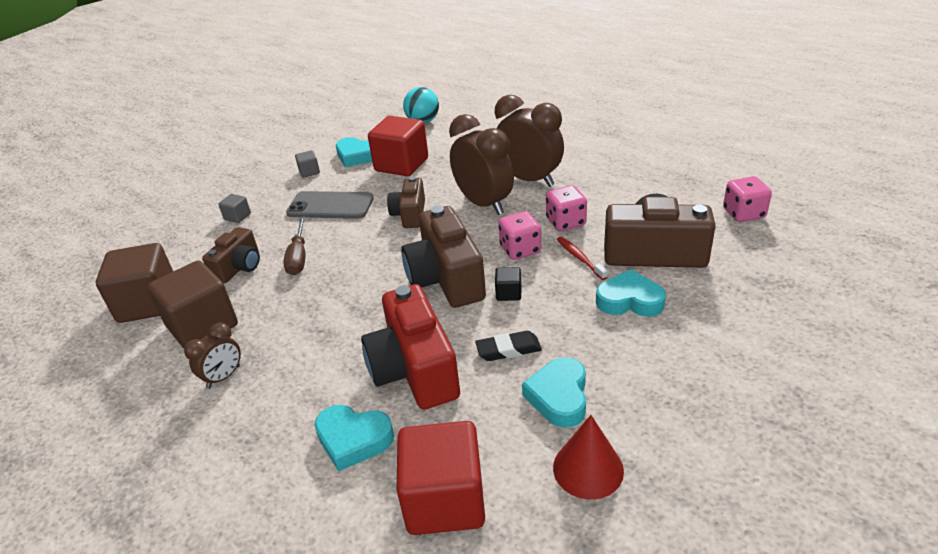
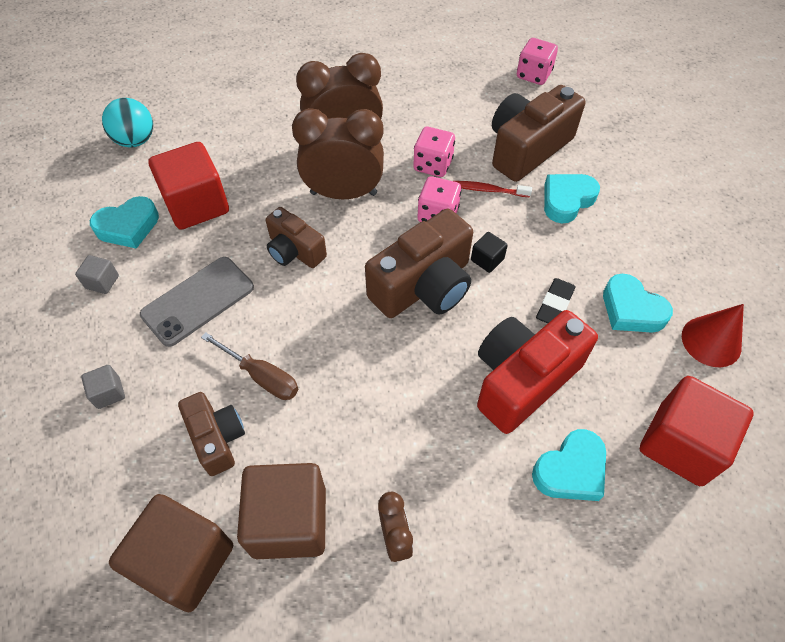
camera: 55 degrees left, 20 degrees up
red camera [361,284,460,410] -> red camera turned 120 degrees clockwise [477,310,598,434]
brown camera [401,206,486,308] -> brown camera turned 60 degrees counterclockwise [365,209,473,318]

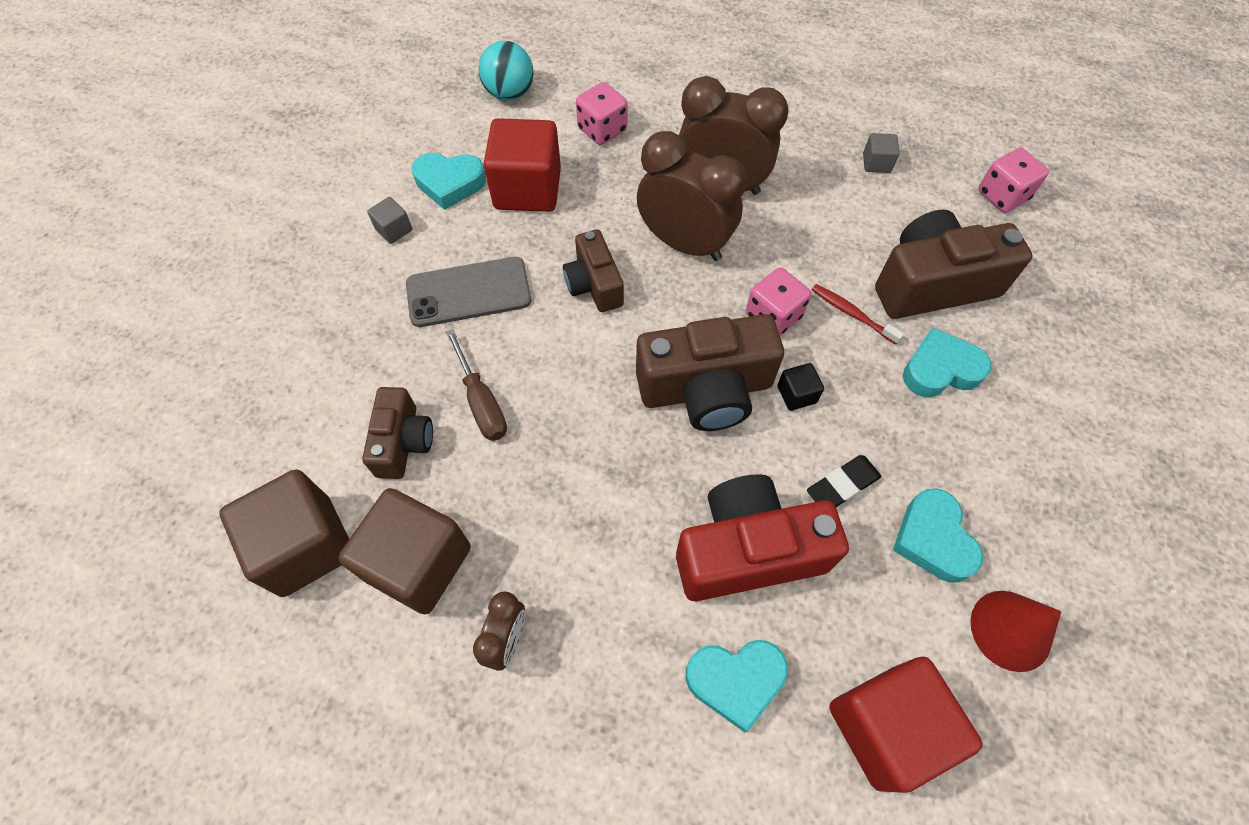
camera: 30 degrees right, 5 degrees up
grey cube [81,365,125,409] -> grey cube moved to [863,133,900,173]
pink dice [413,127,455,177] -> pink dice moved to [576,82,627,145]

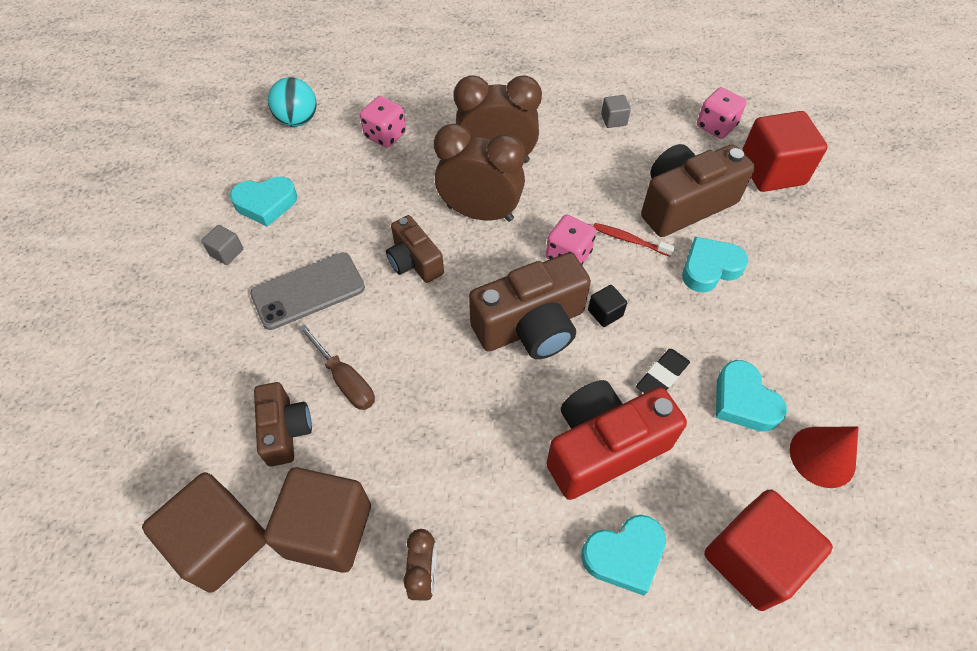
camera: 15 degrees left, 5 degrees down
red cube [483,118,561,212] -> red cube moved to [742,111,828,192]

